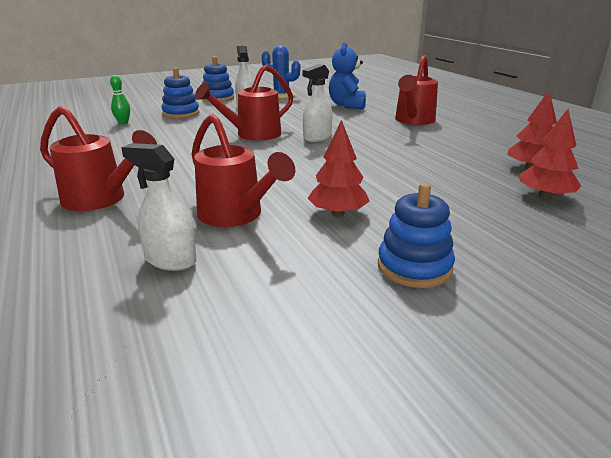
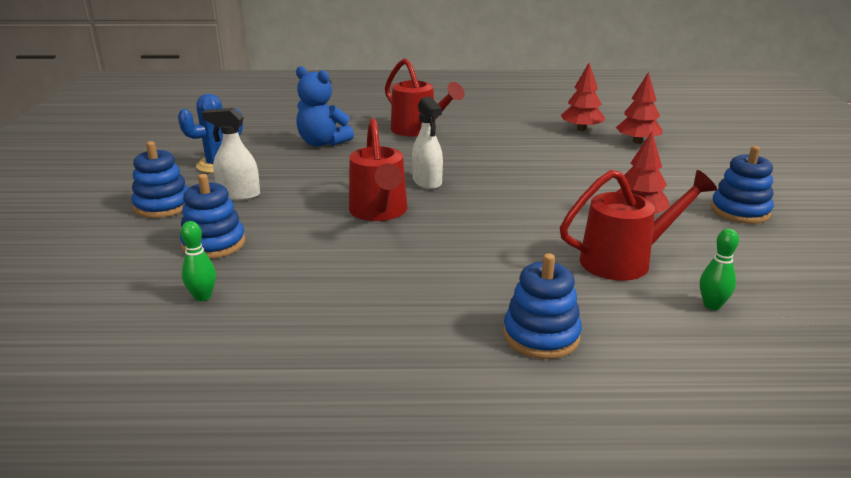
camera: 65 degrees left, 0 degrees up
red watering can [40,106,157,211] -> blue stacking toy [503,253,582,359]
white spray bottle [121,143,197,271] -> green bowling pin [700,229,739,310]

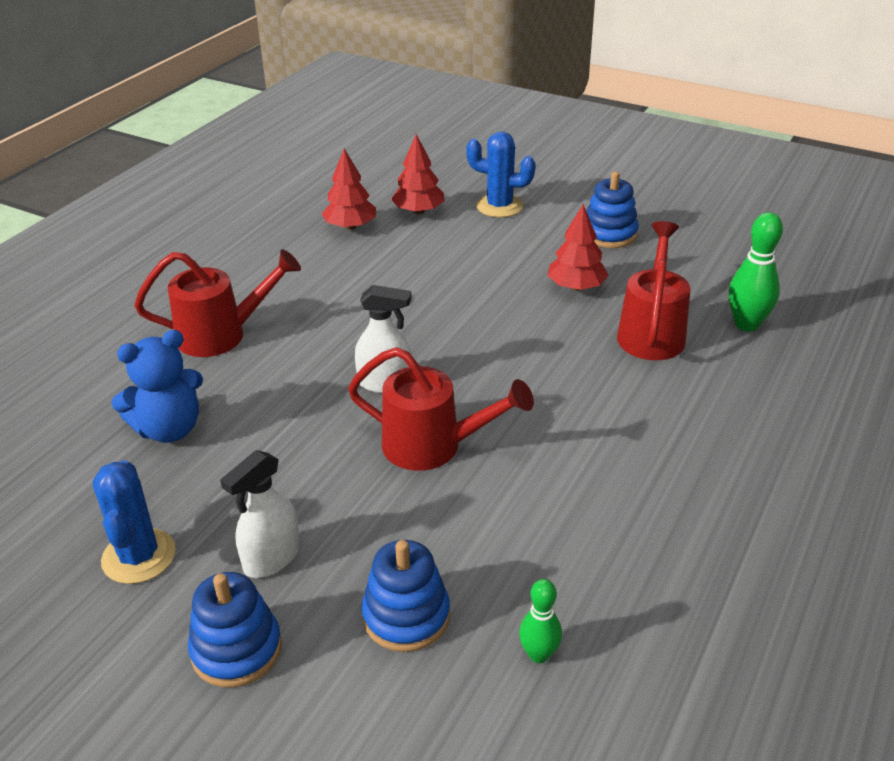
camera: 60 degrees left, 10 degrees up
blue stacking toy [503,253,582,359] -> none
green bowling pin [700,229,739,310] -> green bowling pin [729,212,783,331], size x1.64
none -> blue cactus [466,131,536,217]

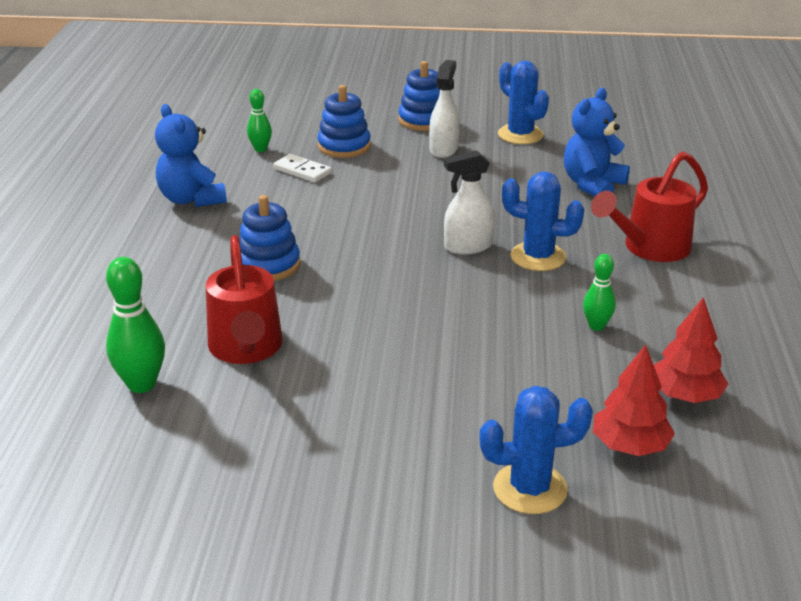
camera: 155 degrees right, 5 degrees down
red watering can [348,347,534,471] -> none
red tree [548,204,609,291] -> none
blue stacking toy [586,171,639,248] -> blue stacking toy moved to [239,195,300,281]
none -> blue teddy bear [155,104,227,207]
none -> white domino [273,154,332,182]
none -> blue cactus [502,171,584,271]
none -> green bowling pin [583,254,616,331]

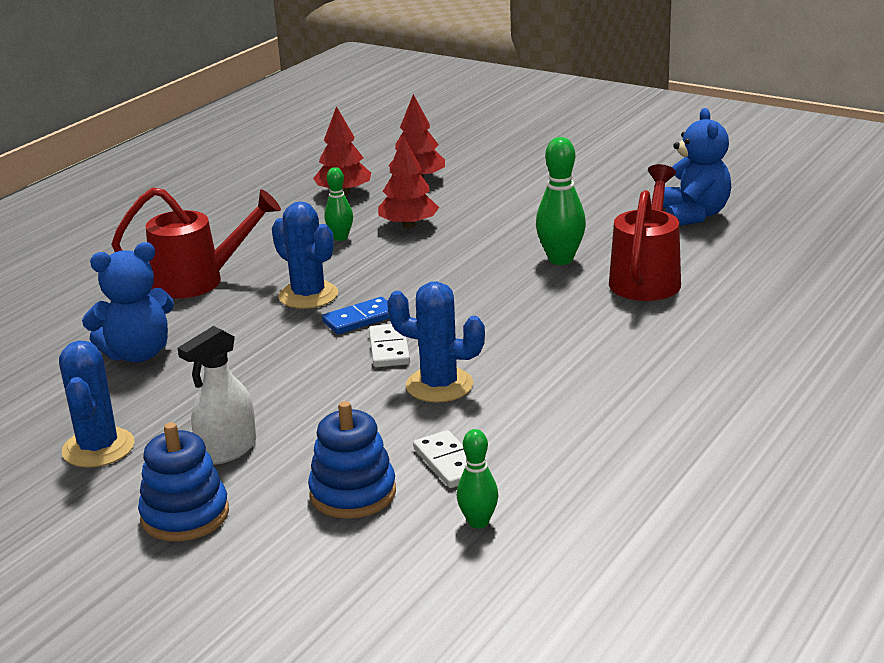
camera: 150 degrees left, 5 degrees down
green bowling pin [106,257,165,393] -> green bowling pin moved to [536,137,586,265]
blue teddy bear [155,104,227,207] -> blue teddy bear moved to [663,108,731,226]
blue stacking toy [239,195,300,281] -> none
white spray bottle [444,151,495,254] -> blue domino [322,297,389,334]
blue cactus [479,386,593,514] -> blue cactus moved to [387,281,485,403]
none -> white domino [369,324,410,367]
none -> red tree [378,135,439,228]

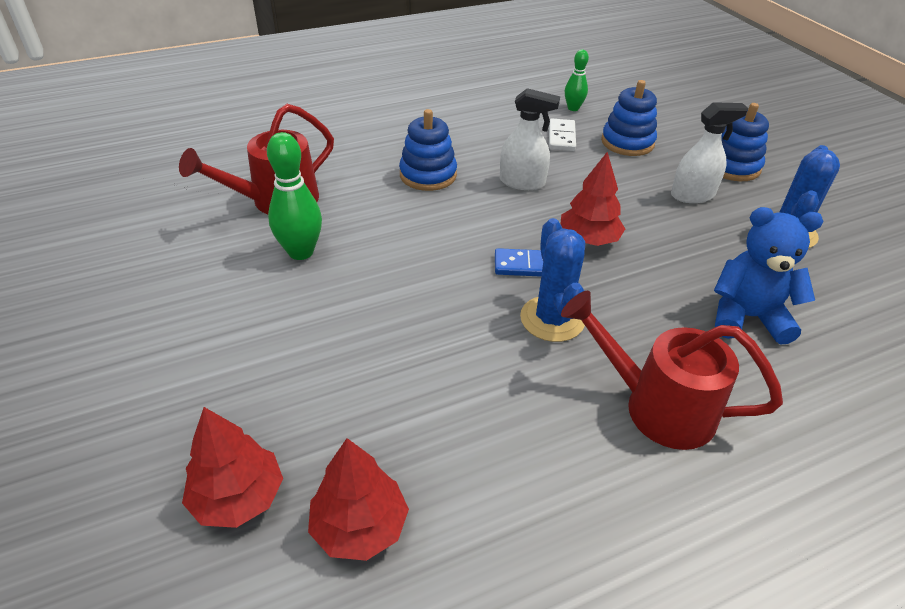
camera: 150 degrees left, 15 degrees up
green bowling pin [324,167,353,241] -> none
white domino [369,324,410,367] -> none
red tree [378,135,439,228] -> red tree moved to [560,152,625,246]
blue cactus [387,281,485,403] -> white spray bottle [500,88,560,190]
blue teddy bear [663,108,731,226] -> none
none -> blue stacking toy [399,109,457,191]

